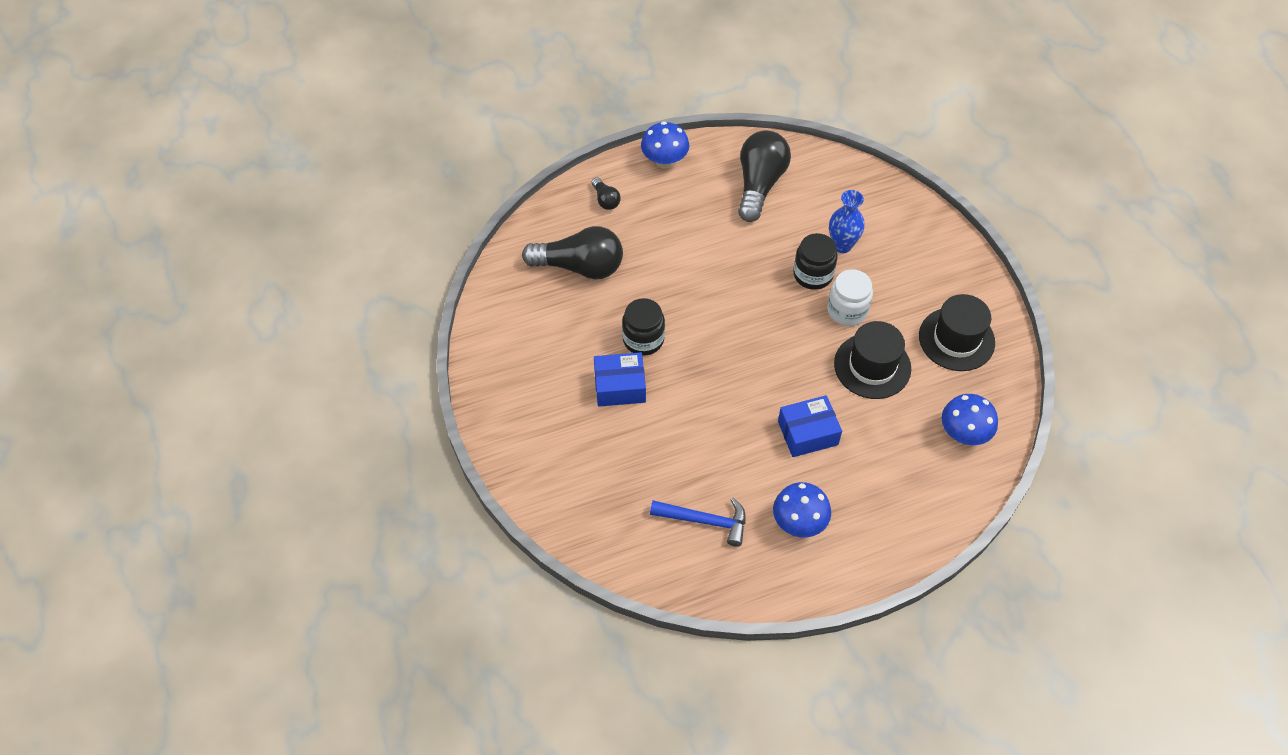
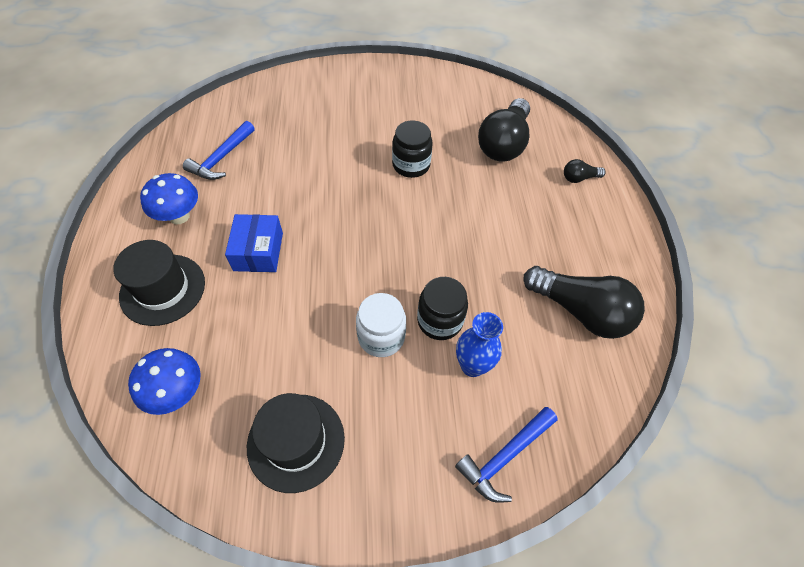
camera: 105 degrees right, 0 degrees up
blue box [594,352,646,407] -> none
blue mushroom [641,121,689,169] -> none
black hat [834,321,911,399] -> black hat moved to [113,240,205,326]
none -> blue hammer [455,407,558,503]

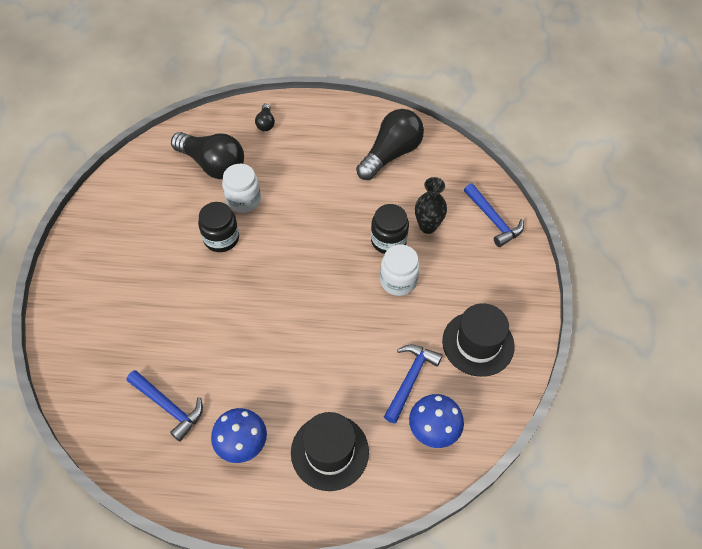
camera: 80 degrees left, 0 degrees up
blue box [225,214,283,272] -> none
blue vase [456,312,503,377] -> black vase [415,177,447,234]
none -> white jar [222,164,261,213]
none -> blue hammer [384,344,443,423]

